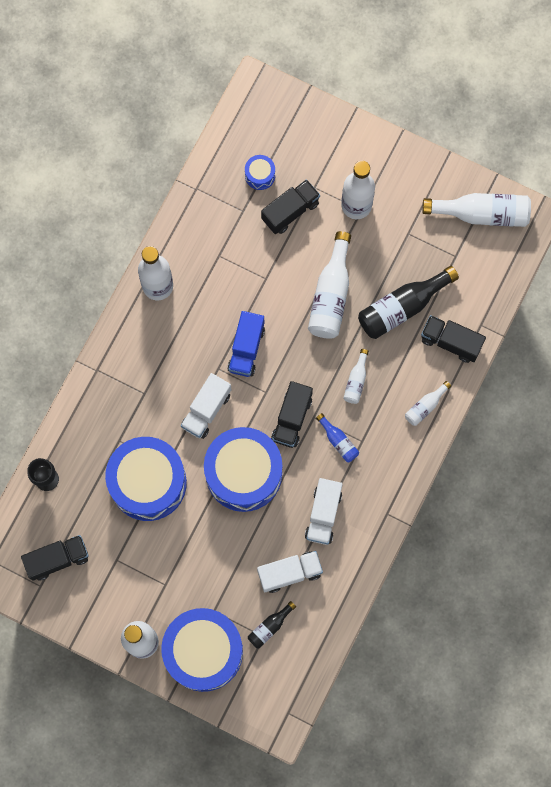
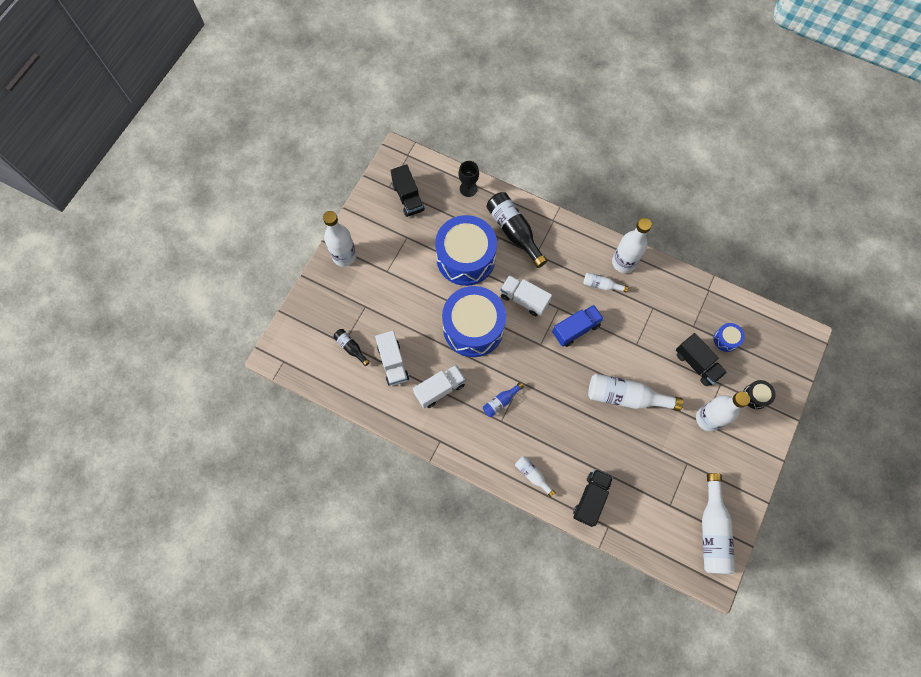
camera: 90 degrees right, 5 degrees down
blue drum [161,608,243,692] -> none
blue truck [227,311,265,377] -> blue truck turned 135 degrees clockwise [552,305,604,347]
black truck [271,381,313,448] -> none
white truck [305,478,343,545] -> white truck turned 135 degrees clockwise [413,365,466,408]
white bottle [343,349,369,404] -> white bottle moved to [583,272,628,292]
black bottle [358,266,459,339] -> black bottle moved to [487,192,547,268]
none -> black drum [743,380,775,409]

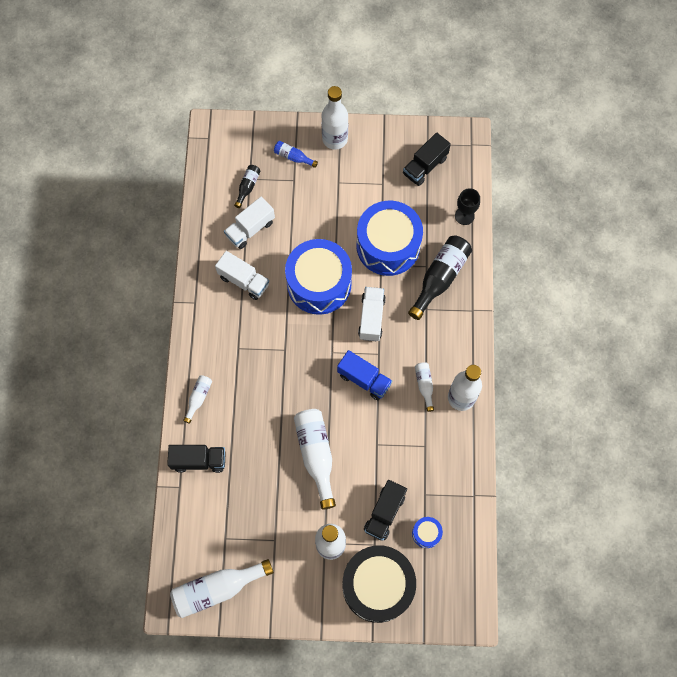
camera: 65 degrees right, 0 degrees up
blue bottle [483,382,524,417] -> blue bottle moved to [274,141,318,168]
black drum [743,380,775,409] -> black drum [342,545,416,623], size x2.42

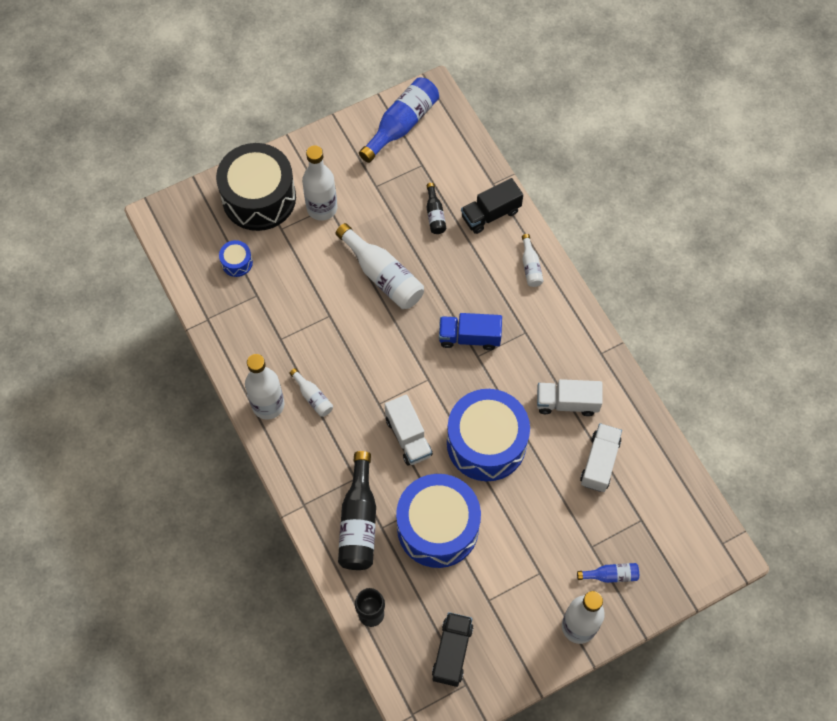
camera: 150 degrees right, 5 degrees down
white bottle [170,559,274,618] -> blue bottle [359,77,439,163]
black bottle [234,165,261,208] -> black bottle moved to [427,183,446,234]
blue truck [337,350,392,400] -> blue truck moved to [439,313,502,350]
black truck [364,480,407,541] -> none

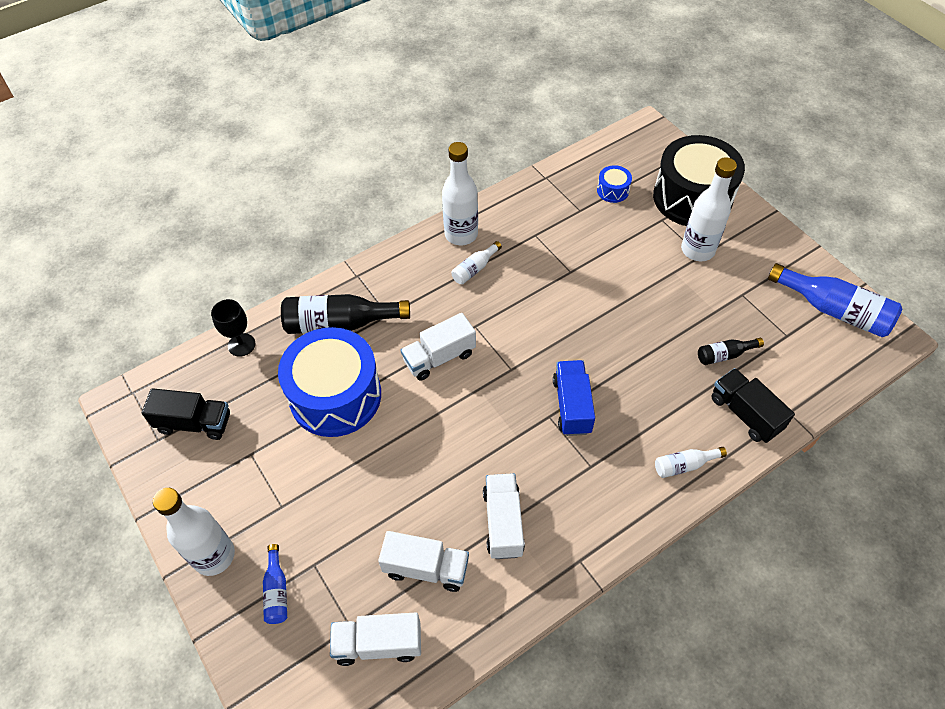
camera: 85 degrees right, 10 degrees down
white bottle [336,223,424,309] -> none
blue drum [447,389,530,481] -> none
none -> white truck [330,612,421,666]

